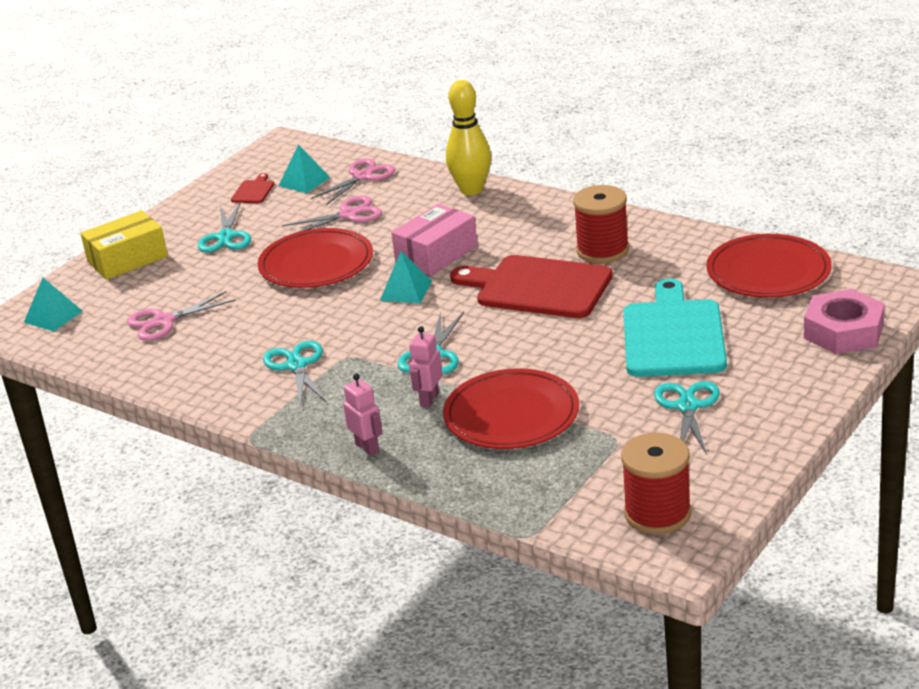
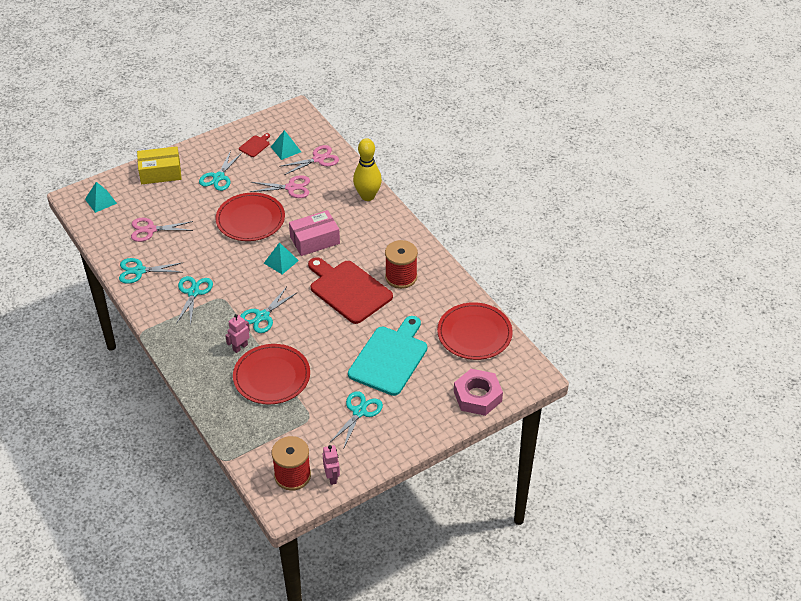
camera: 20 degrees right, 15 degrees up
pink robot [343,373,383,456] -> pink robot moved to [323,445,340,485]
none -> turquoise scissors [119,258,183,284]

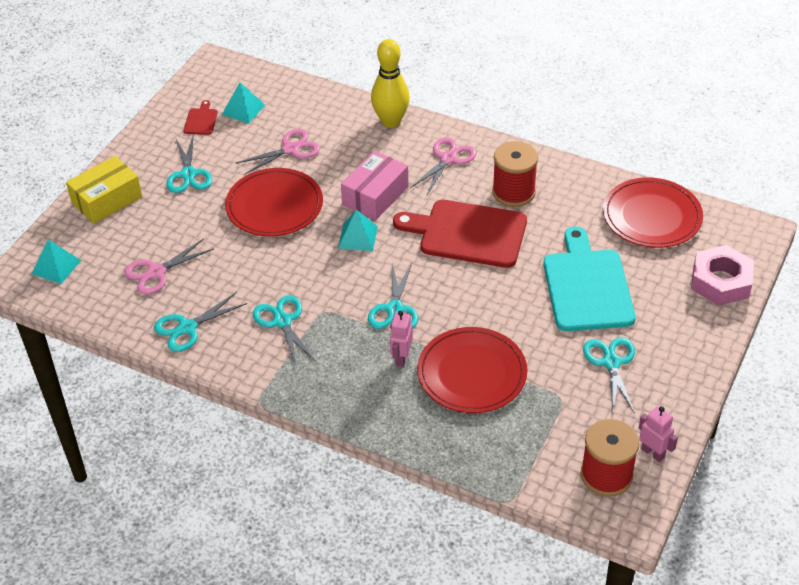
camera: 30 degrees left, 0 degrees up
pink scissors [279,145,339,175] -> pink scissors moved to [410,137,477,195]

